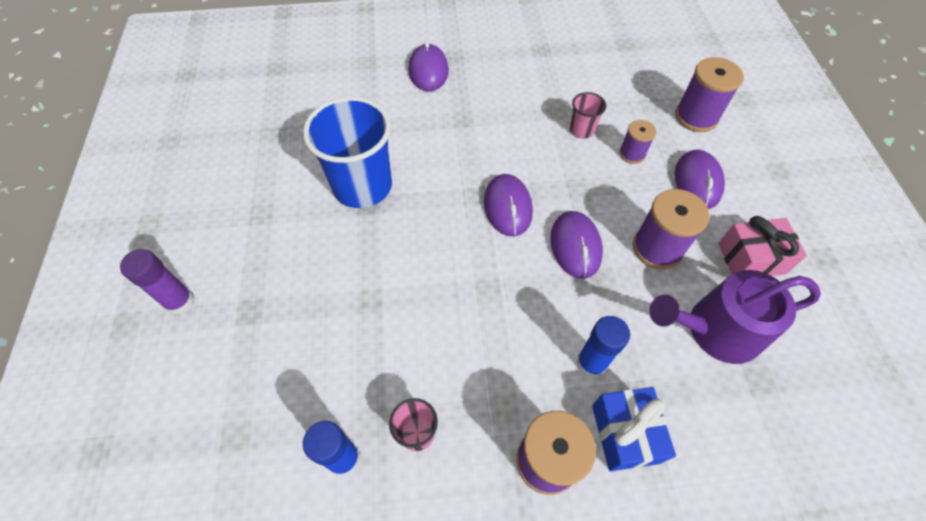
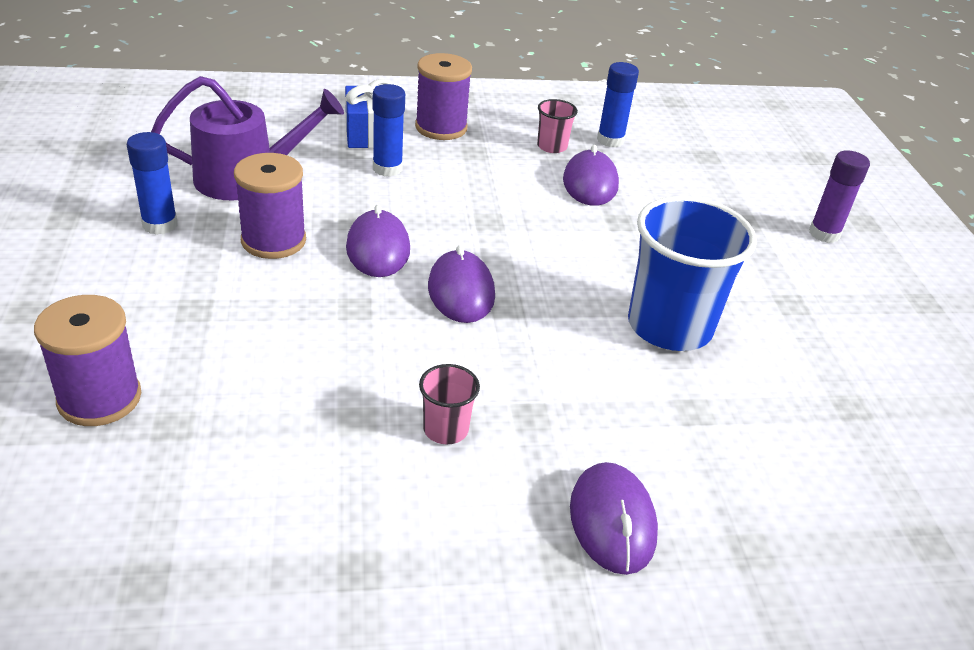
camera: 175 degrees right, 20 degrees down
pink cup [570,92,606,139] -> pink cup moved to [419,364,480,445]
purple spool [619,120,656,164] -> none
purple mouse [675,150,725,209] -> purple mouse moved to [563,145,619,206]
pink gift [718,216,807,276] -> blue glue stick [127,132,178,235]

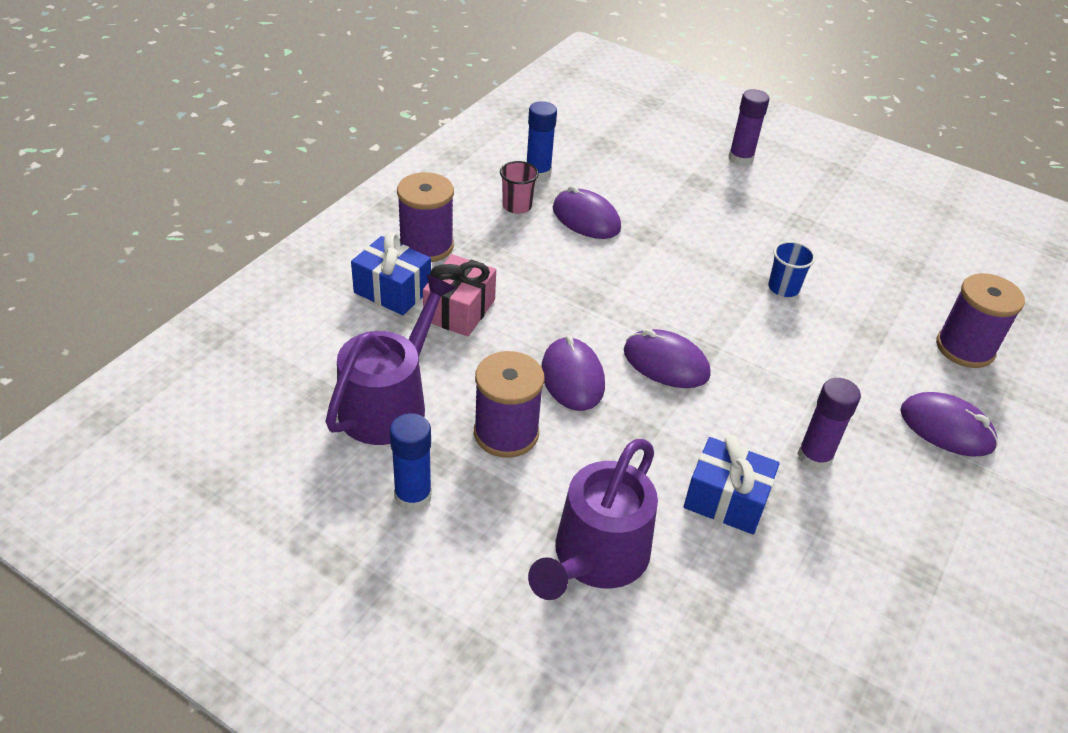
camera: 50 degrees left, 5 degrees up
purple spool [34,295,141,426] -> purple spool moved to [936,273,1025,368]
purple mouse [346,205,410,277] -> purple mouse turned 45 degrees clockwise [541,335,605,411]
blue glue stick [373,84,405,177] -> pink gift [423,254,496,336]
pink cup [419,364,480,445] -> purple glue stick [797,378,861,471]
blue cup [628,196,757,351] -> blue cup [768,241,815,297], size x0.45
none -> purple watering can [528,439,658,600]
none -> blue gift [684,435,780,534]

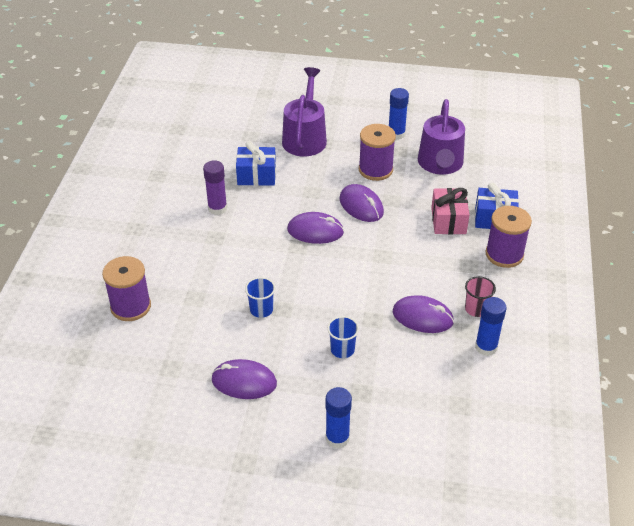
camera: 160 degrees right, 0 degrees up
purple glue stick [729,89,769,166] -> blue glue stick [325,387,352,449]
purple mouse [900,392,998,457] -> purple mouse moved to [212,359,277,399]
none -> blue cup [327,316,359,358]

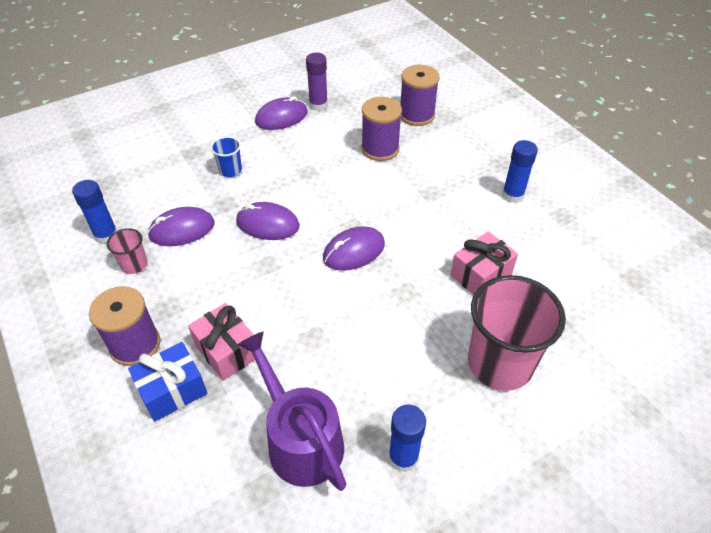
camera: 140 degrees right, 5 degrees up
purple glue stick [203,160,227,215] -> purple glue stick moved to [306,53,328,111]
blue gift [236,141,276,186] -> pink gift [450,231,518,295]
blue cup [245,277,275,318] -> none
purple watering can [282,67,327,156] -> pink cup [468,275,566,391]
blue glue stick [325,387,352,449] -> blue glue stick moved to [502,140,538,203]
purple mouse [340,184,384,222] -> purple mouse moved to [236,202,300,240]
purple spool [359,124,396,181] -> purple spool moved to [361,97,402,161]

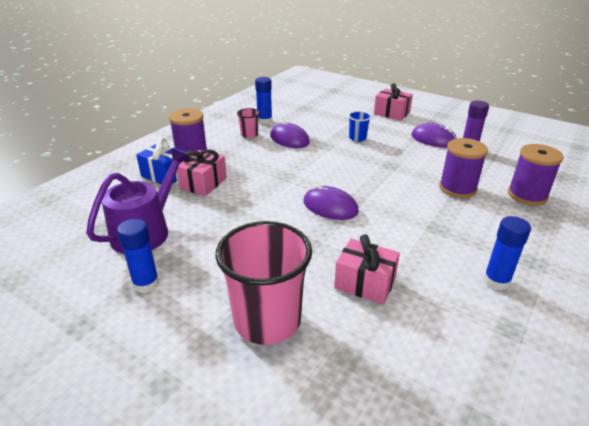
camera: 65 degrees right, 15 degrees down
purple mouse [236,202,300,240] -> none
none -> pink gift [374,83,413,121]

